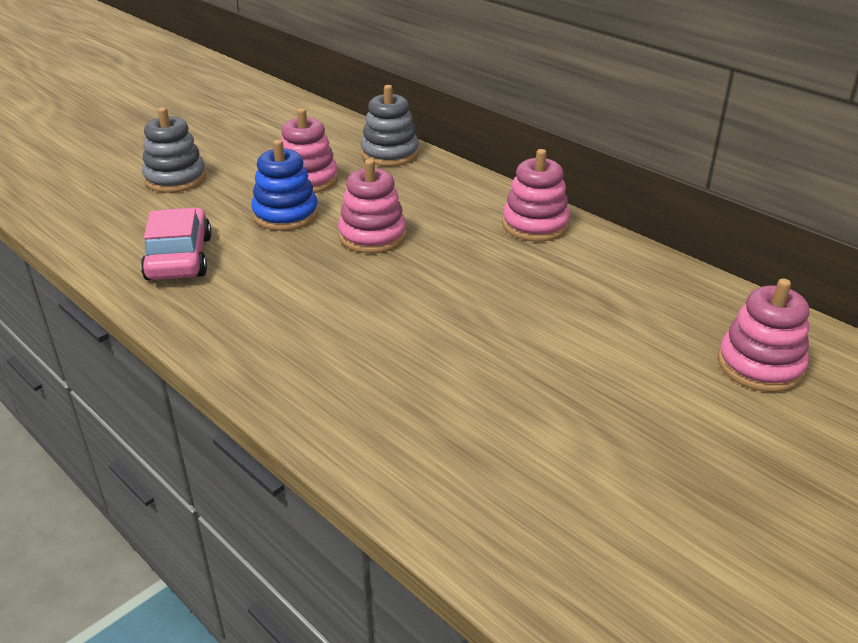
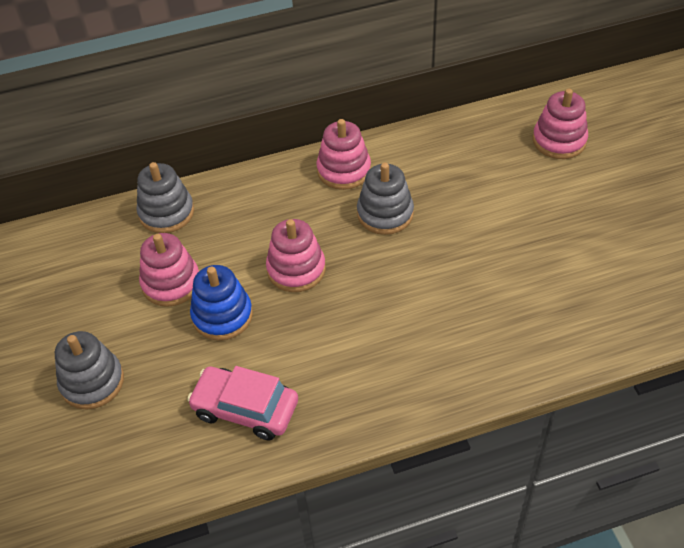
camera: 60 degrees left, 15 degrees up
none -> grey stacking toy [357,163,414,235]

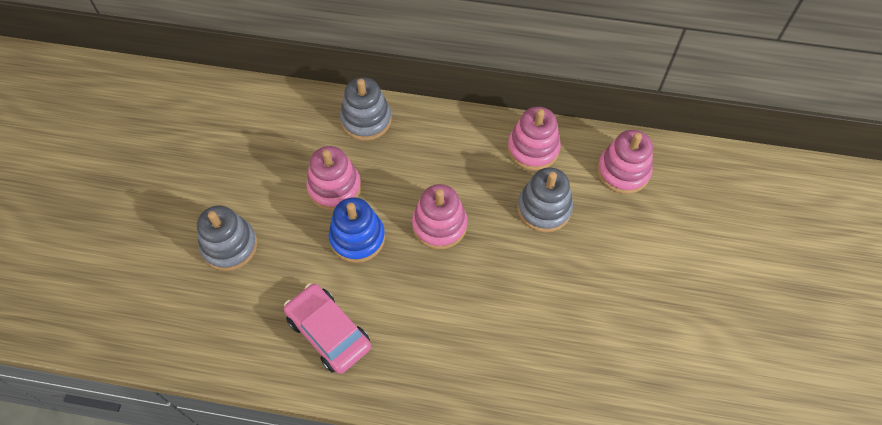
camera: 25 degrees right, 10 degrees up
pink stacking toy [533,88,588,159] -> pink stacking toy moved to [597,130,653,194]

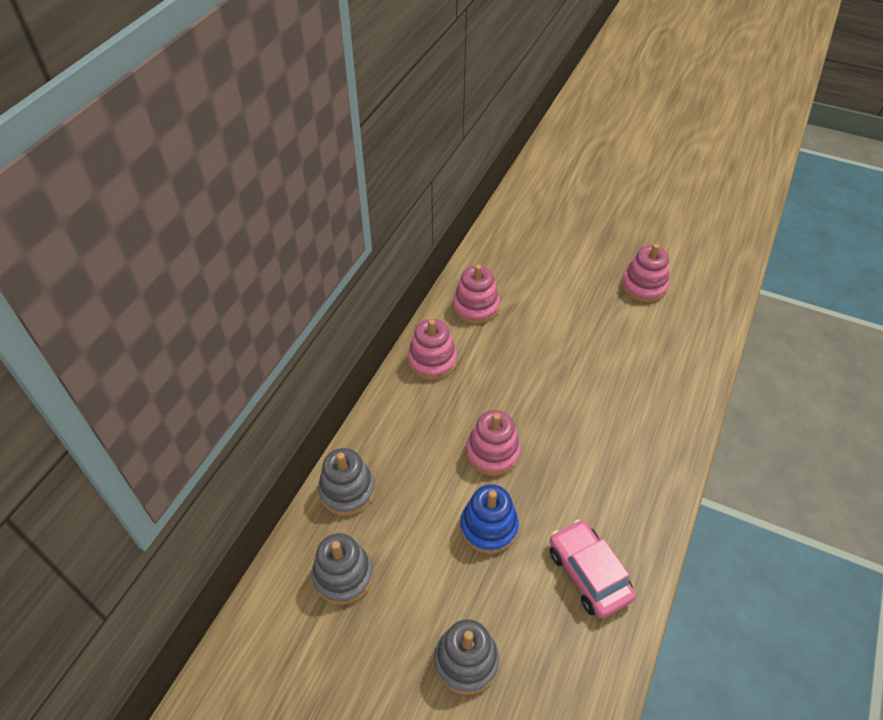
camera: 75 degrees left, 10 degrees down
pink car [284,283,371,374] -> pink car turned 90 degrees clockwise [550,519,636,618]
pink stacking toy [306,146,361,211] -> pink stacking toy moved to [622,244,669,303]
grey stacking toy [517,167,573,233] -> grey stacking toy moved to [312,533,373,605]

